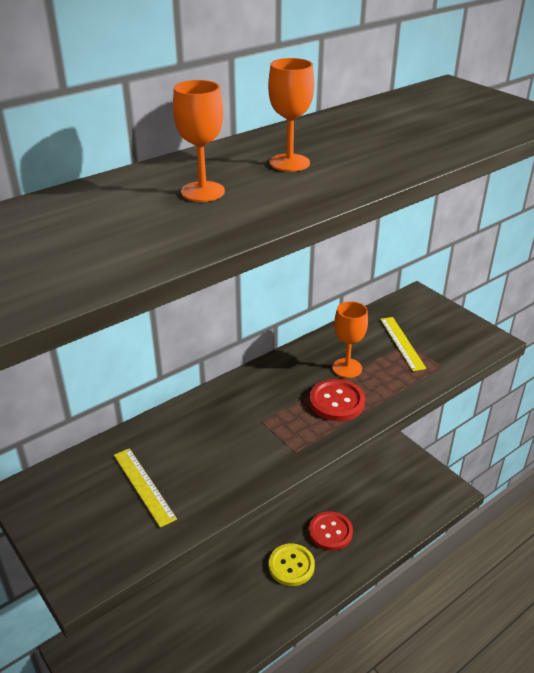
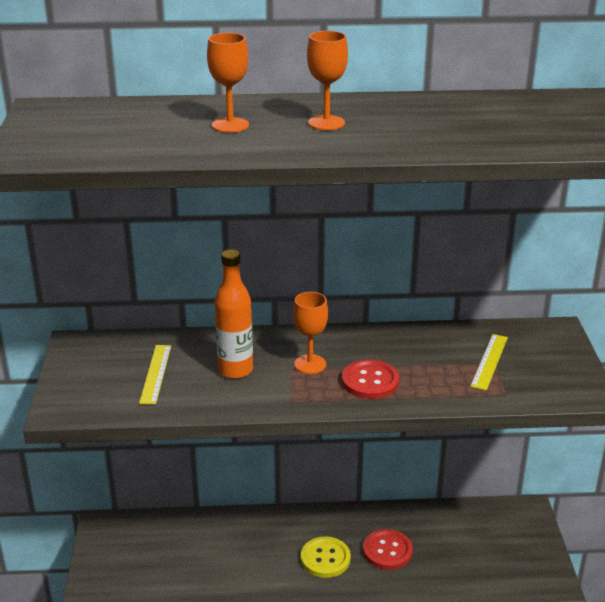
camera: 35 degrees right, 5 degrees down
orange goblet [332,301,368,378] -> orange goblet moved to [293,292,328,374]
none -> orange bottle [215,249,253,379]

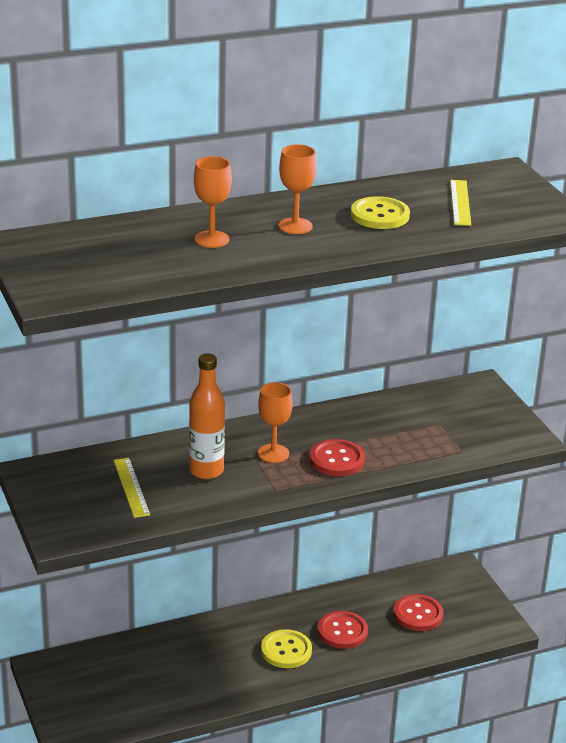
camera: 20 degrees left, 0 degrees up
yellow ruler [470,334,508,390] -> yellow ruler moved to [450,180,471,226]
none -> yellow button [351,196,410,229]
none -> red button [394,594,443,631]

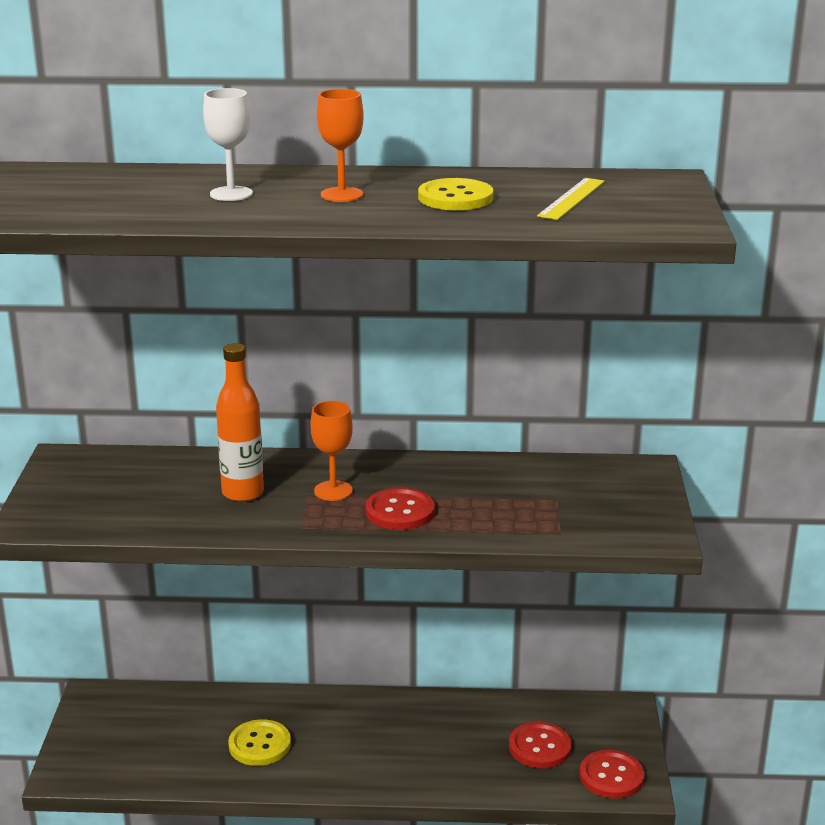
camera: 25 degrees right, 5 degrees down
yellow ruler [113,458,150,518] -> none
orange goblet [194,156,232,248] -> white goblet [203,88,253,201]
yellow button [261,629,312,668] -> yellow button moved to [228,719,291,766]
red button [318,611,368,649] -> red button moved to [580,750,644,799]

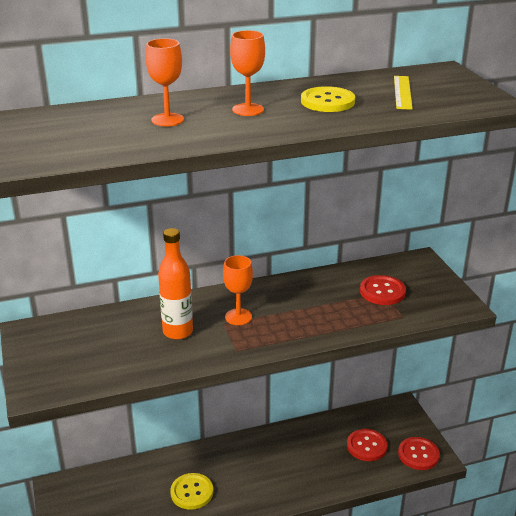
camera: 20 degrees left, 5 degrees up
white goblet [203,88,253,201] -> orange goblet [146,38,184,126]
red button [365,488,435,530] -> red button moved to [360,275,406,305]

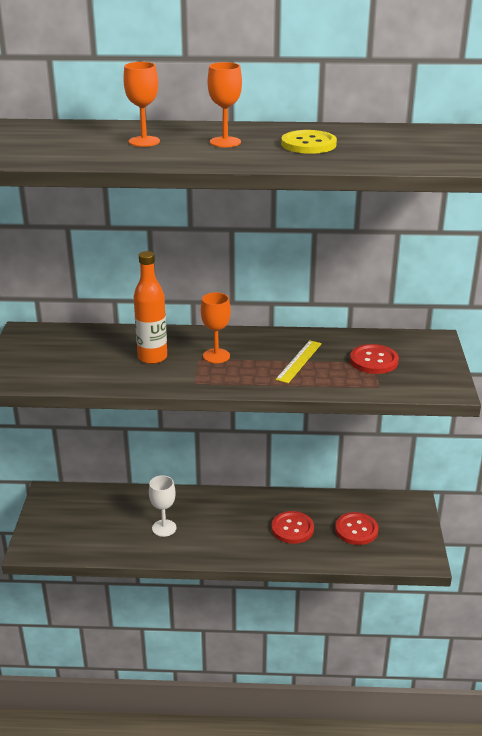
camera: 20 degrees right, 0 degrees up
yellow button [170,473,213,510] -> white goblet [149,475,176,537]
yellow ruler [394,76,413,110] -> yellow ruler moved to [276,340,322,383]
red button [398,437,440,470] -> red button moved to [271,511,314,544]

